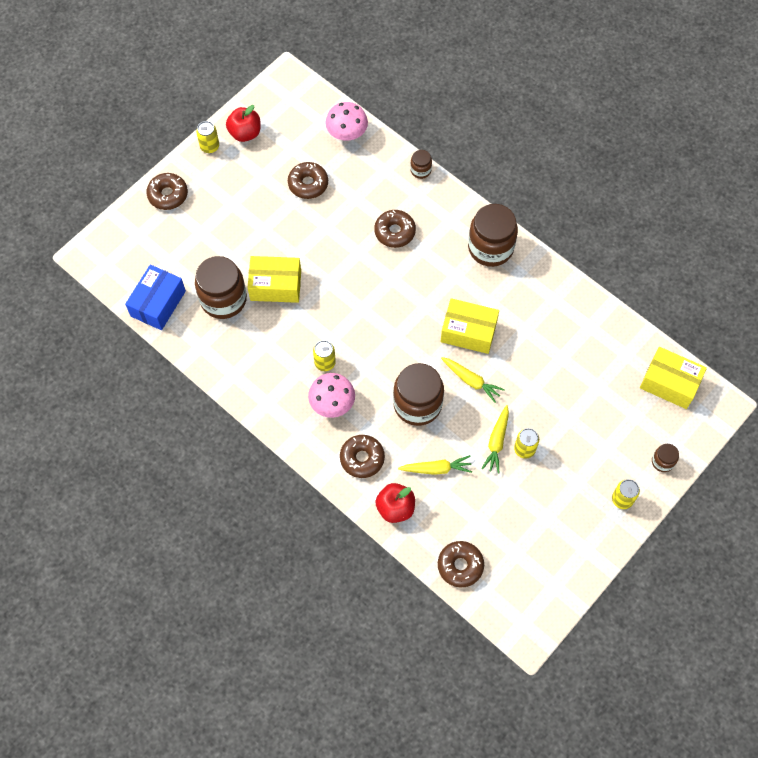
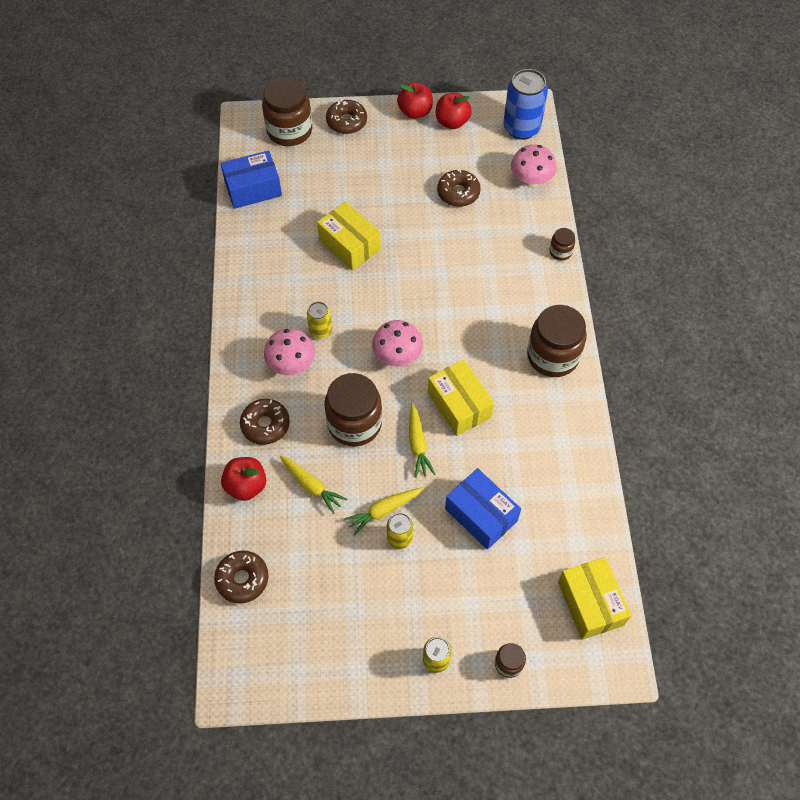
camera: 45 degrees right, 5 degrees down
brown jar [195,256,247,319] -> brown jar moved to [262,77,312,146]
yellow can [196,121,219,153] -> red apple [397,82,433,119]
brown donut [374,210,416,248] -> none
none -> pink mushroom [372,320,423,367]
none -> blue box [445,468,521,550]
none -> blue can [503,69,548,140]

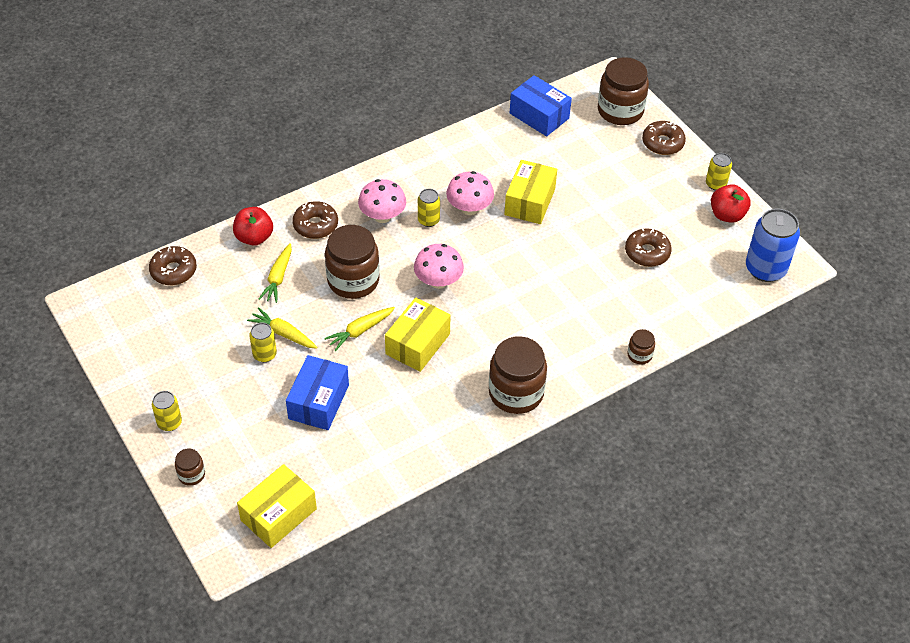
camera: 60 degrees right, 10 degrees down
red apple [397,82,433,119] -> yellow can [706,153,732,191]
pink mushroom [511,145,557,187] -> pink mushroom moved to [446,171,494,215]

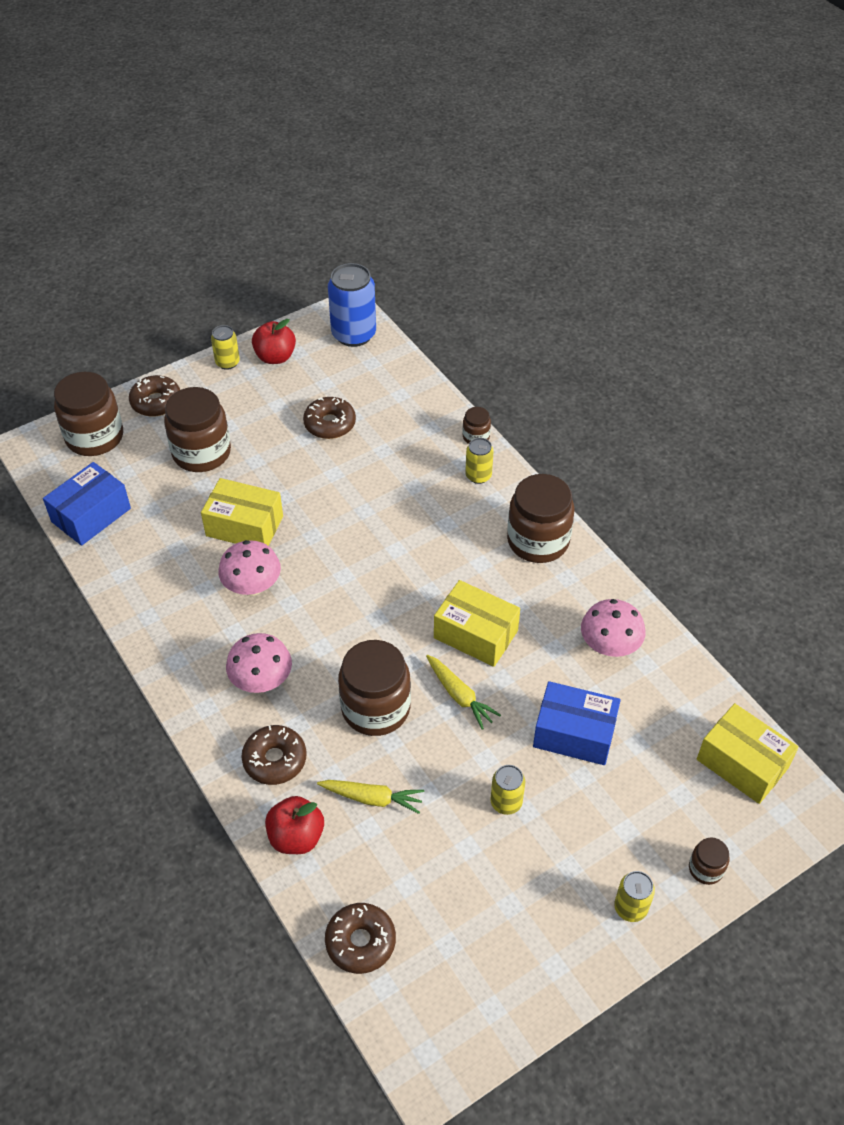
camera: 90 degrees left, 0 degrees up
yellow carrot [247,307,318,349] -> none
pink mushroom [414,244,464,289] -> pink mushroom moved to [581,599,645,657]
yellow can [418,189,440,227] -> yellow can moved to [465,438,494,484]
none -> brown jar [164,387,231,472]

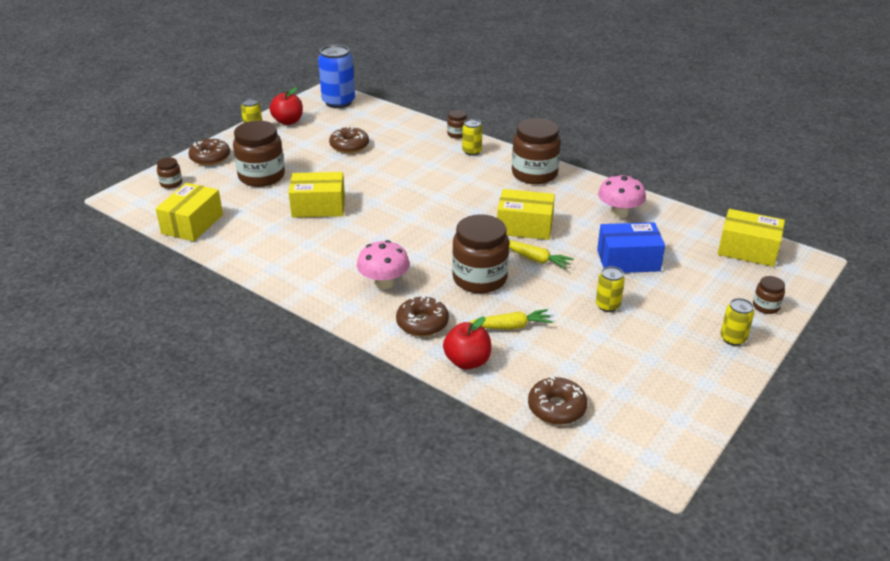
camera: 20 degrees left, 15 degrees down
blue box [43,462,131,546] -> yellow box [155,183,223,241]
brown jar [54,372,123,456] -> brown jar [157,158,182,189], size x0.47
pink mushroom [218,540,281,596] -> none

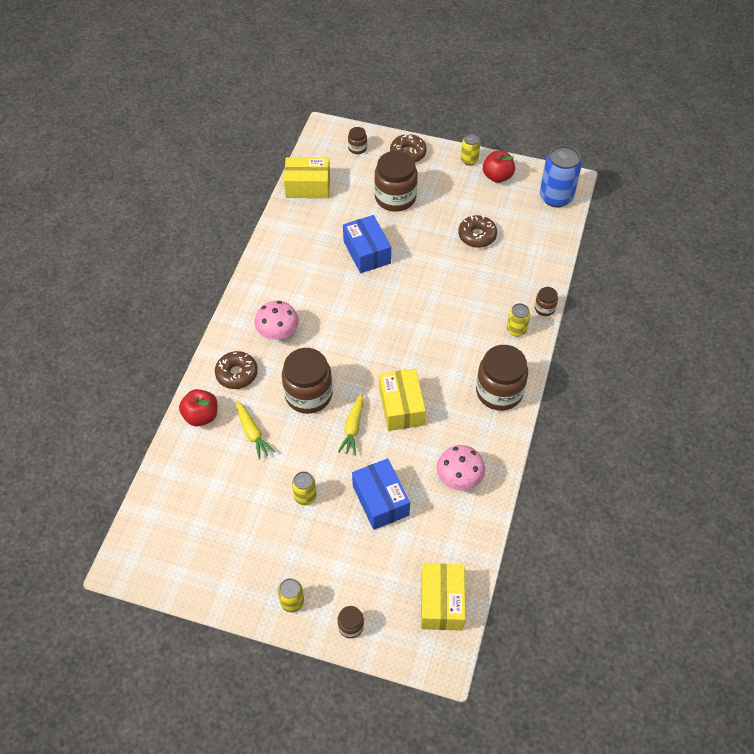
camera: 70 degrees right, 20 degrees up
yellow box [289,172,345,217] -> blue box [343,215,391,273]
brown donut [528,376,588,425] -> none

